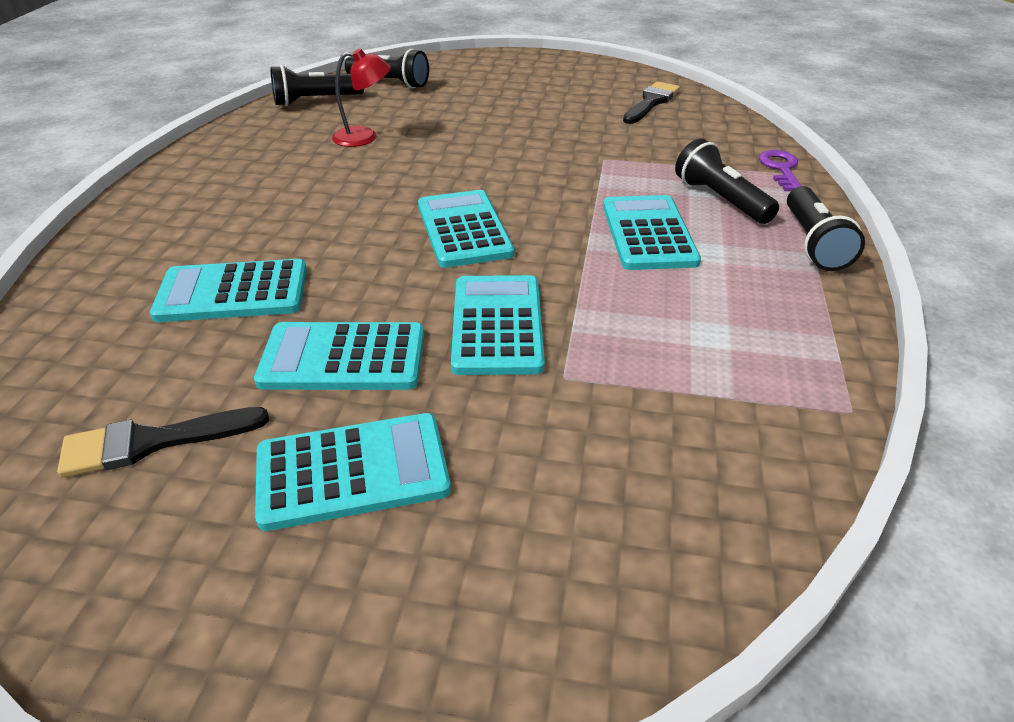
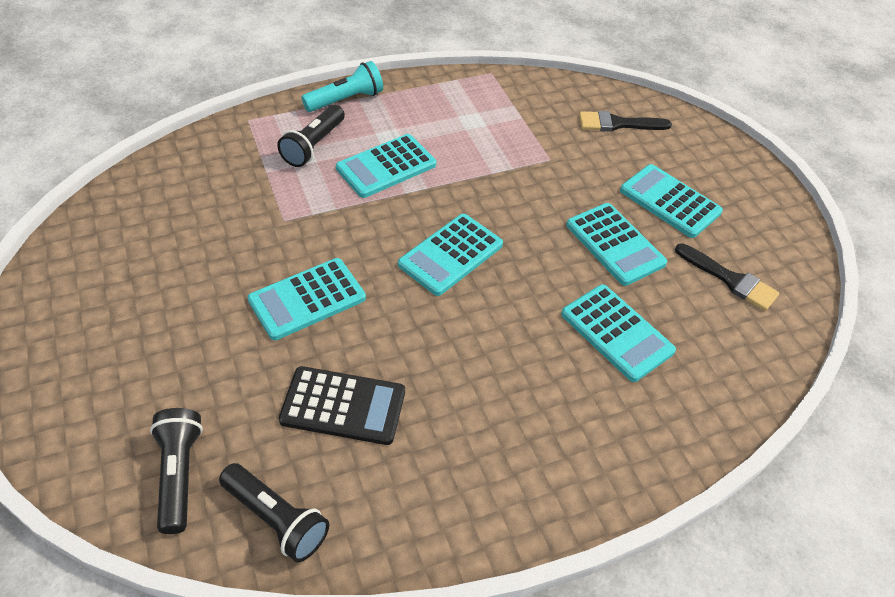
camera: 125 degrees left, 10 degrees up
red lamp [332,48,391,147] -> black calculator [279,366,405,445]
turquoise calculator [451,275,545,375] -> turquoise calculator moved to [247,258,366,340]
black brush [623,81,680,124] -> black brush moved to [579,111,672,132]
purple key [759,150,801,191] -> none
black flashlight [787,186,865,271] -> turquoise flashlight [301,61,383,112]

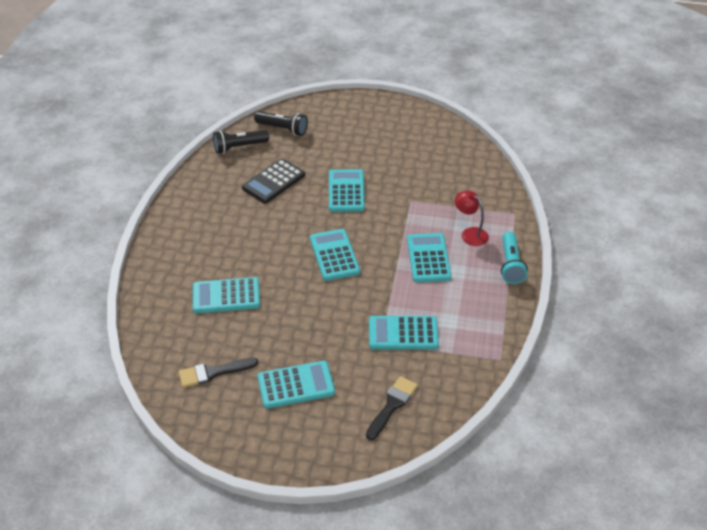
camera: 125 degrees right, 5 degrees down
black flashlight [277,105,345,167] -> red lamp [455,190,489,246]
turquoise calculator [566,203,667,286] -> turquoise calculator moved to [369,316,439,350]

